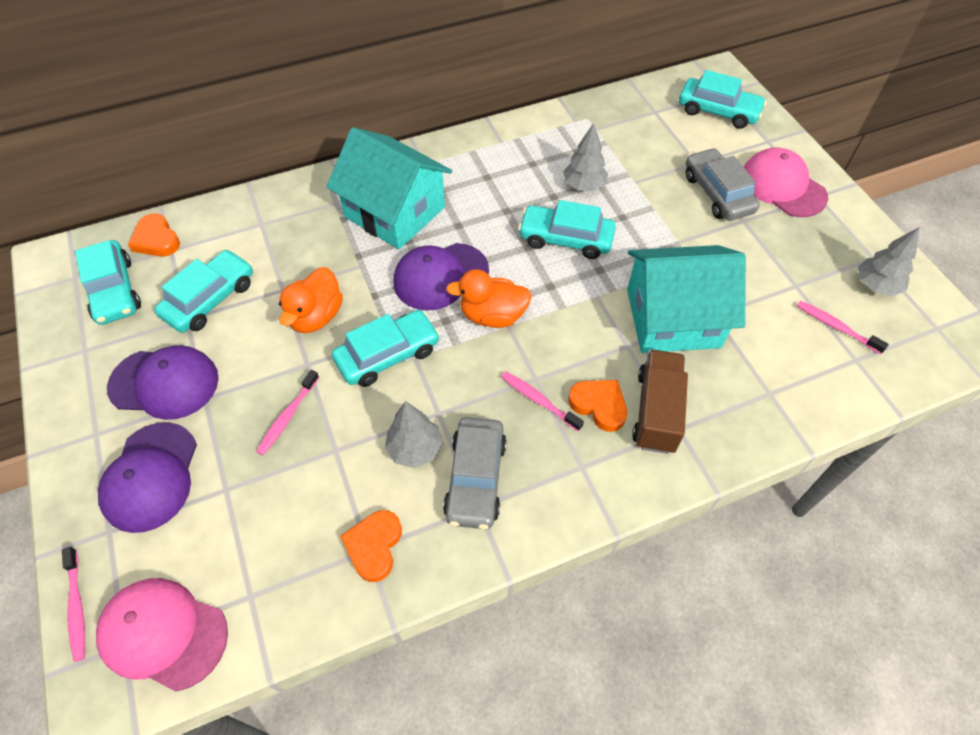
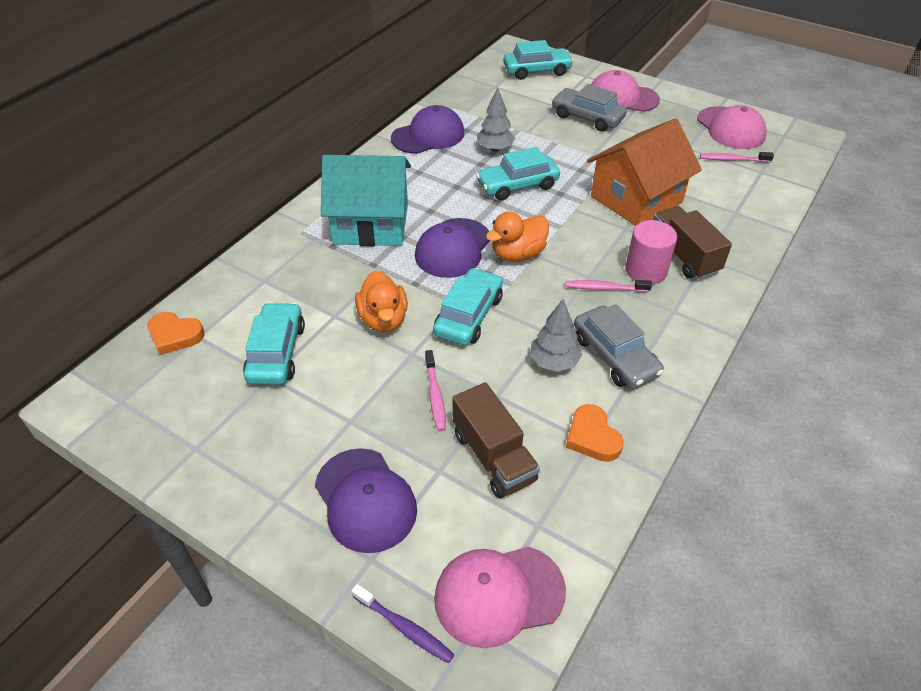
camera: 35 degrees left, 10 degrees down
pink toothbrush [62,547,85,662] -> purple toothbrush [351,584,454,663]
turquoise car [75,240,141,325] -> none
purple cap [107,345,219,420] -> purple cap moved to [391,105,465,154]
orange heart [568,380,627,432] -> pink cylinder [625,220,677,284]
turquoise house [627,245,746,353] -> orange house [587,118,702,226]
grey tree [858,227,920,296] -> pink cap [697,105,767,149]
none -> brown truck [452,382,540,498]

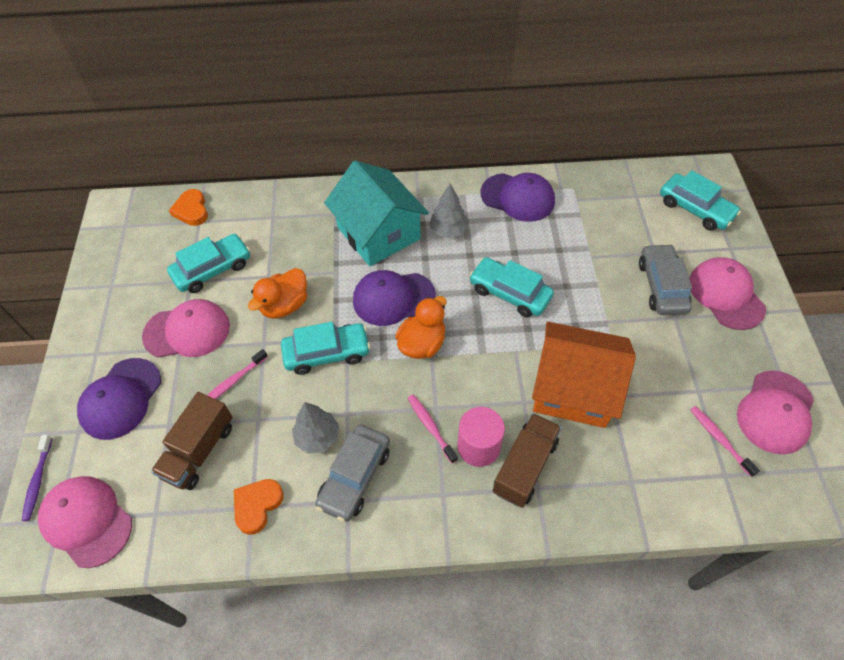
camera: 55 degrees right, 10 degrees up
grey tree [477,88,515,152] -> grey tree moved to [429,184,468,238]
orange duck [486,212,549,262] -> orange duck turned 105 degrees clockwise [395,296,447,359]
none -> pink cap [142,299,230,358]

